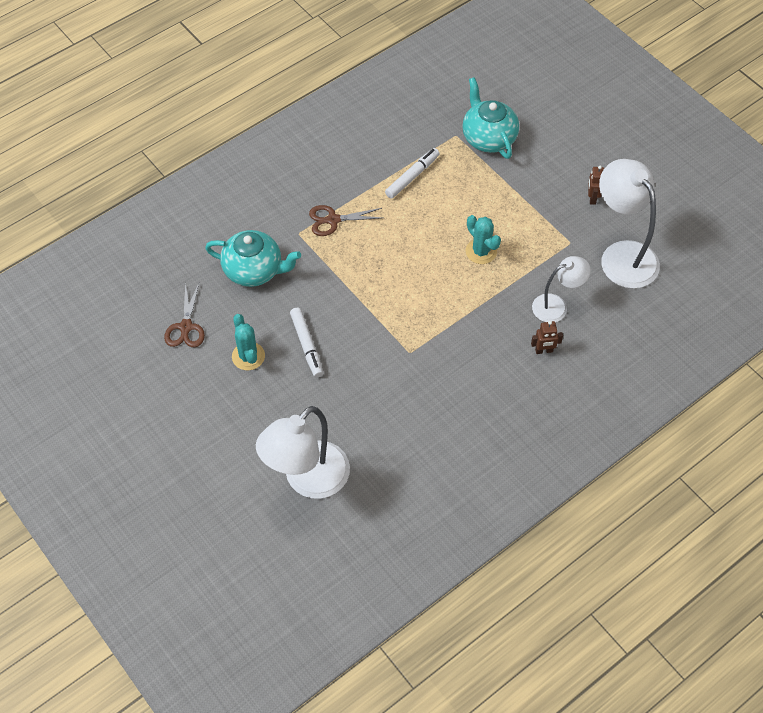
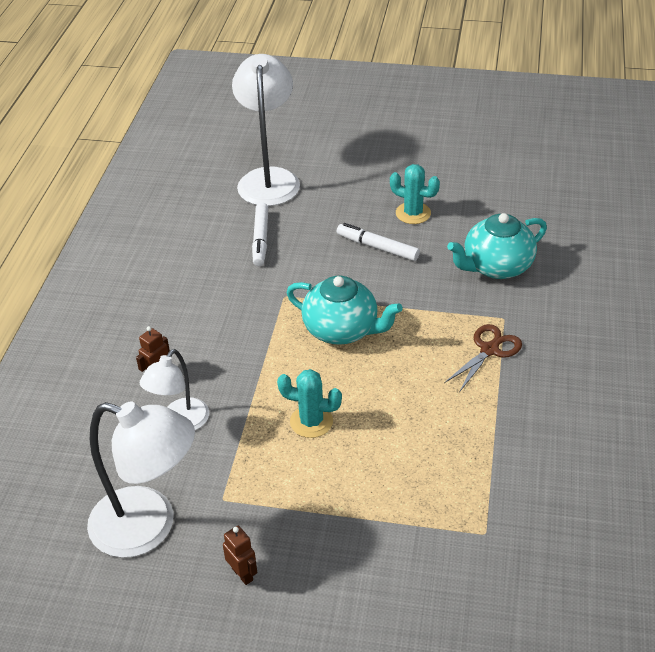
camera: 140 degrees right, 15 degrees down
brown scissors [164,282,205,347] -> none
white marker [385,148,440,199] -> white marker moved to [252,202,268,266]
turquoise teapot [462,77,519,159] -> turquoise teapot moved to [286,276,403,345]

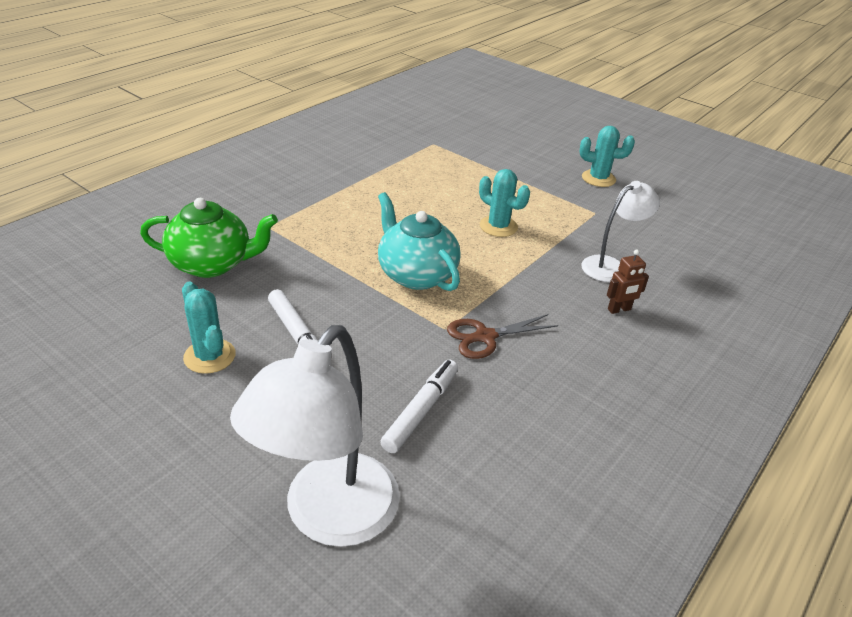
camera: 155 degrees left, 5 degrees down
white lamp [87,401,195,558] -> none
brown robot [223,526,257,585] -> turquoise cactus [579,126,635,187]
brown scissors [444,324,522,392] -> brown scissors moved to [447,314,559,359]
turquoise teapot [447,213,547,279] -> green teapot [140,198,278,278]

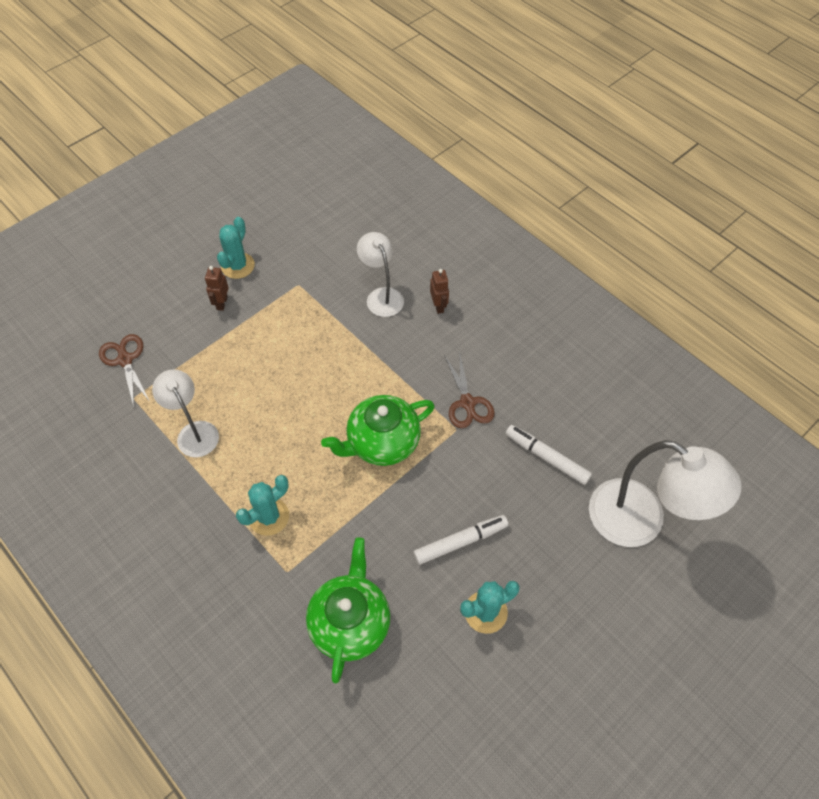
camera: 80 degrees left, 20 degrees up
turquoise teapot [378,192,461,291] -> green teapot [321,395,435,466]
turquoise cactus [479,169,530,237] -> turquoise cactus moved to [236,475,289,536]
none -> brown scissors [99,334,150,407]
none -> white lamp [152,369,219,457]
none -> brown robot [205,266,229,311]

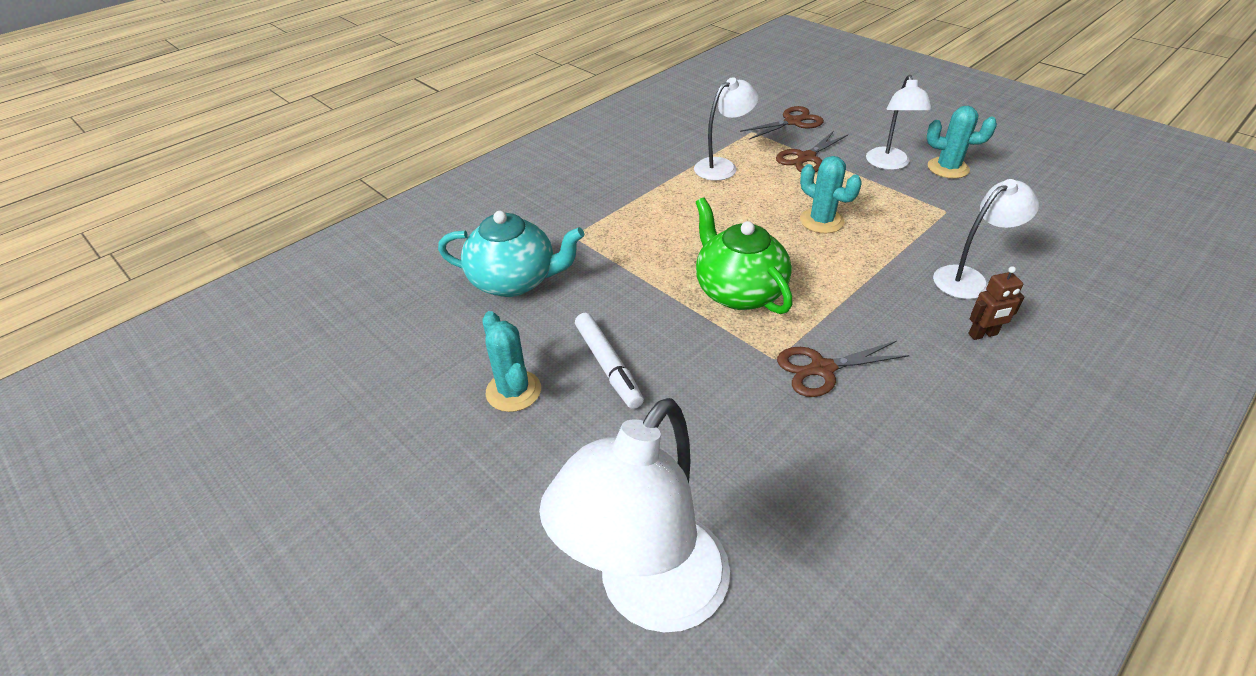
camera: 90 degrees right, 15 degrees down
brown robot [205,266,229,311] -> white lamp [866,75,932,170]
turquoise cactus [236,475,289,536] -> turquoise cactus moved to [800,156,862,234]
green teapot [306,537,390,683] -> turquoise teapot [438,211,585,297]
white marker [506,425,592,485] -> none
none -> brown scissors [776,131,848,172]

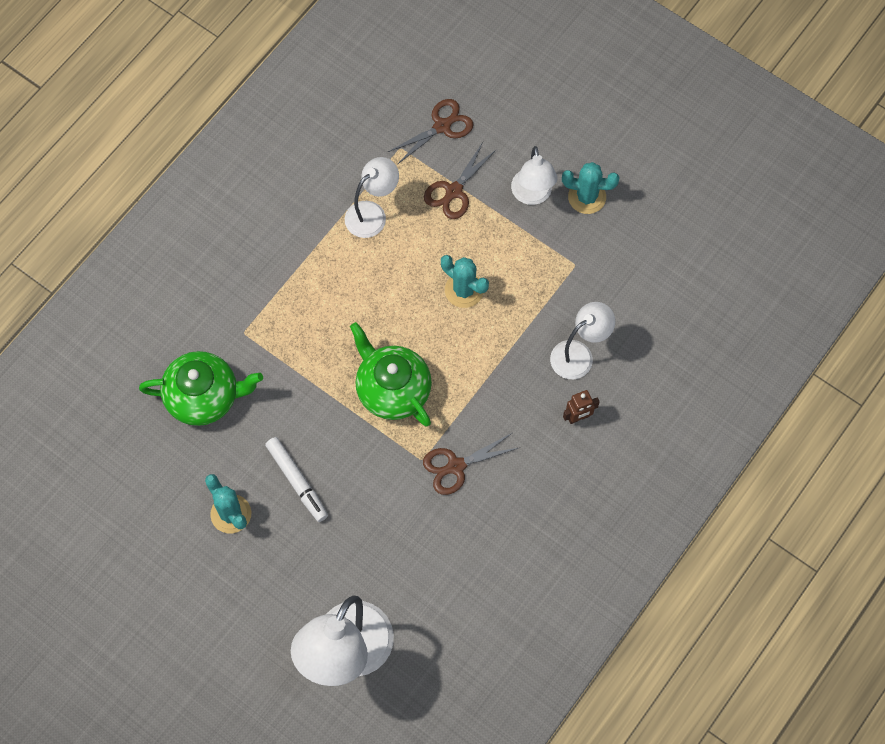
camera: 10 degrees left, 25 degrees up
turquoise teapot [438,211,585,297] -> green teapot [139,351,263,426]

